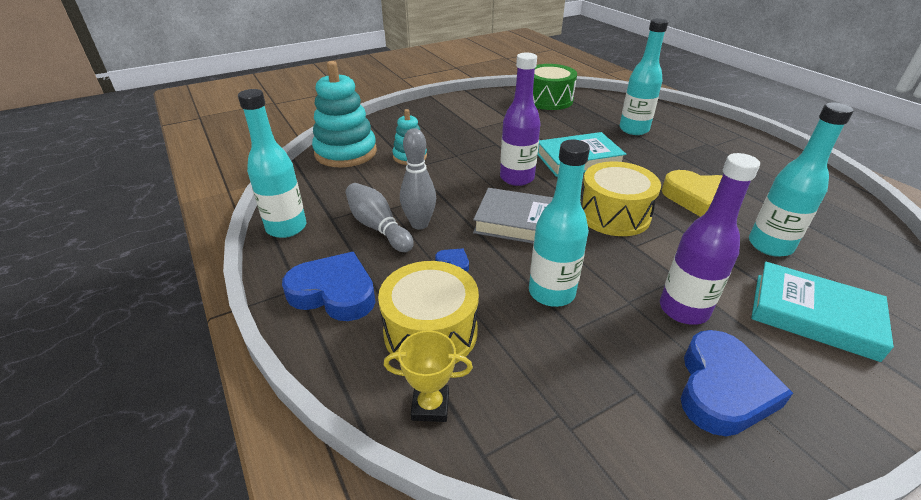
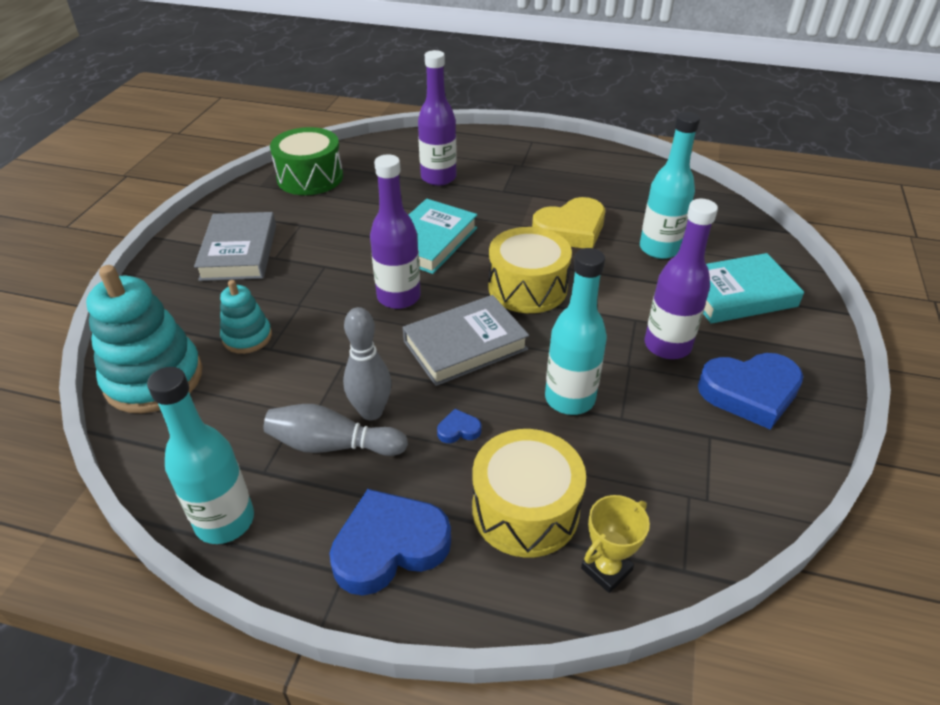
camera: 45 degrees left, 5 degrees up
turquoise bottle [619,19,668,135] -> purple bottle [418,50,457,186]
blue heart [681,330,793,436] -> blue heart turned 105 degrees clockwise [698,353,804,430]
none -> grey book [194,212,276,281]

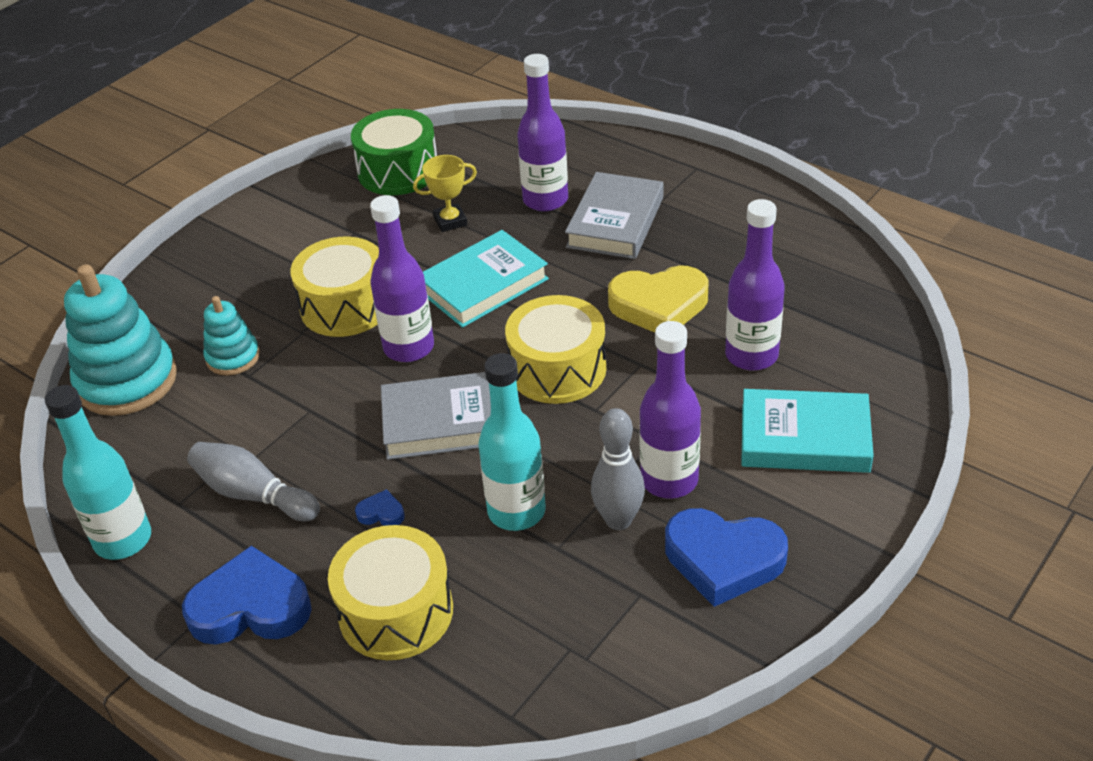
camera: 25 degrees right, 0 degrees up
grey book [194,212,276,281] -> grey book moved to [565,172,663,259]
grey bowling pin [343,307,392,420] -> grey bowling pin moved to [591,408,645,530]
yellow trophy [581,495,650,593] -> yellow trophy moved to [413,155,477,232]
turquoise bottle [640,112,700,259] -> purple bottle [725,199,785,371]
none -> yellow drum [291,237,379,337]

